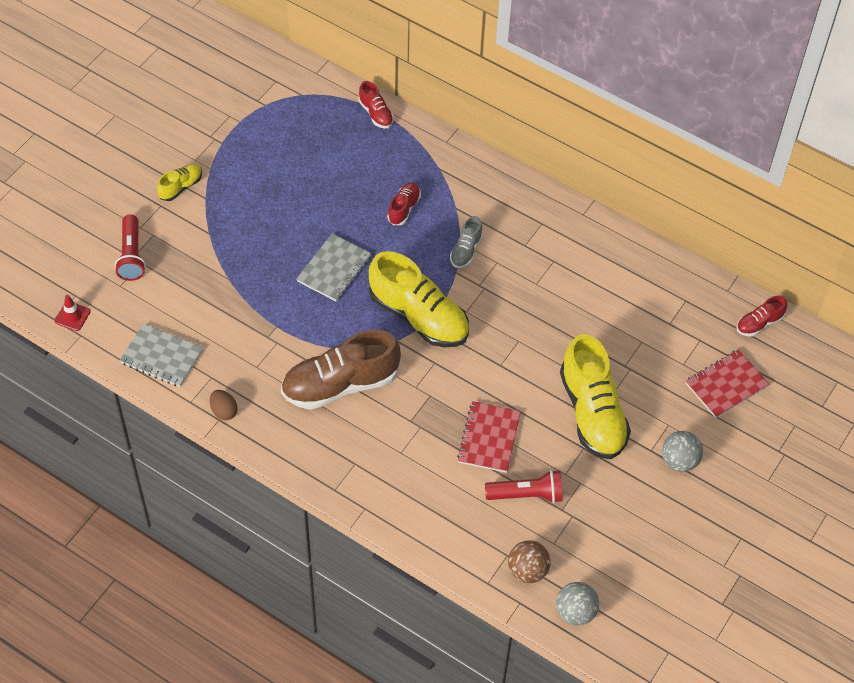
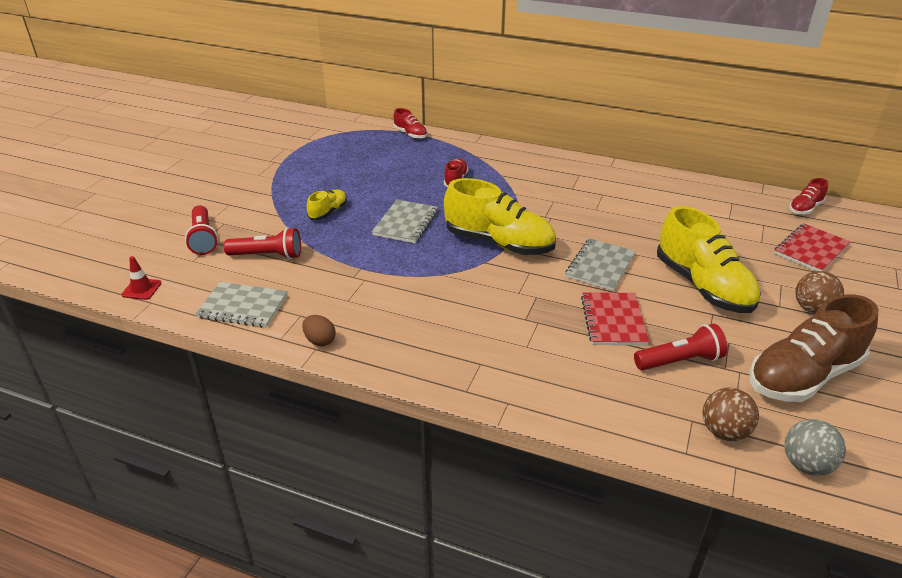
camera: 10 degrees left, 20 degrees down
yellow shoe [157,164,202,201] -> yellow shoe moved to [307,190,347,220]
brown shoe [281,330,401,410] -> brown shoe moved to [749,294,878,402]
grey shoe [450,216,483,268] -> none
grey ball [662,431,703,472] -> brown ball [796,271,844,314]
none -> red flashlight [224,228,301,259]
none -> grey notebook [565,238,636,291]

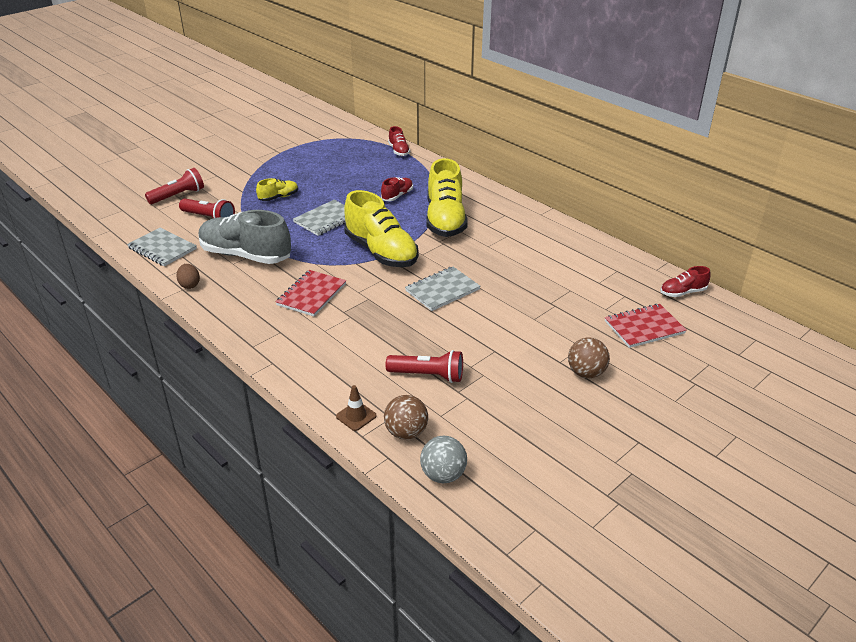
camera: 25 degrees right, 0 degrees up
red traffic cone [121,256,162,300] -> none
red flashlight [185,205,218,255] -> red flashlight turned 135 degrees counterclockwise [145,168,204,204]
red notebook [581,292,650,345] -> red notebook moved to [276,270,346,316]
yellow shoe [657,206,761,313] -> yellow shoe moved to [426,158,468,237]
brown shoe [749,294,878,402] -> none
none -> grey shoe [198,210,291,264]
none -> brown traffic cone [336,385,377,431]

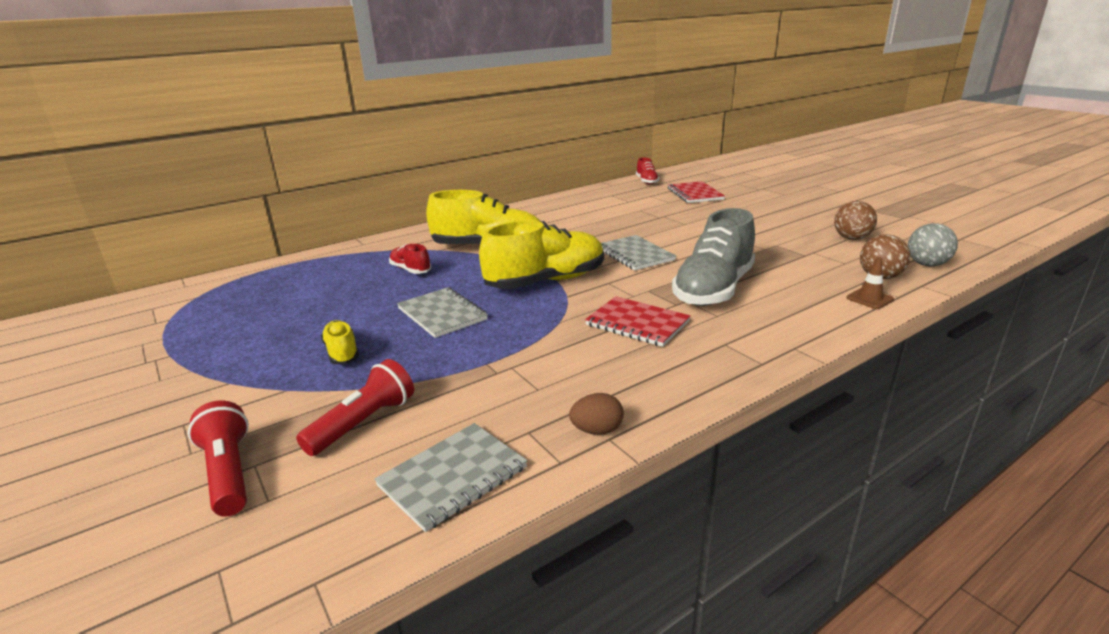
camera: 80 degrees left, 10 degrees down
grey shoe [198,210,291,264] -> grey shoe moved to [672,208,755,306]
red flashlight [386,350,463,383] -> none
red shoe [388,126,410,156] -> none
brown ball [568,337,610,378] -> brown ball moved to [834,201,877,240]

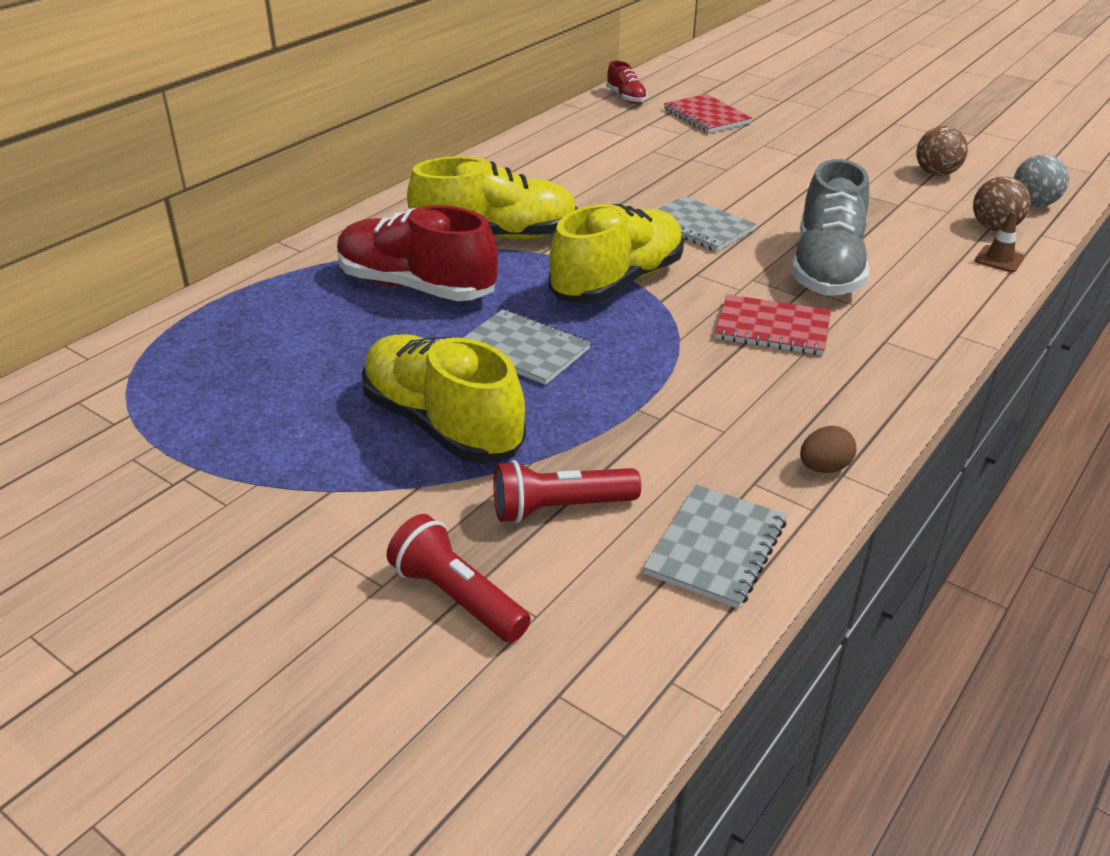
camera: 20 degrees left, 10 degrees up
red flashlight [296,359,414,456] -> red flashlight turned 120 degrees counterclockwise [494,460,641,523]
yellow shoe [321,320,359,364] -> yellow shoe [362,334,526,463], size x2.12
red shoe [389,244,431,274] -> red shoe [337,205,498,301], size x2.12

